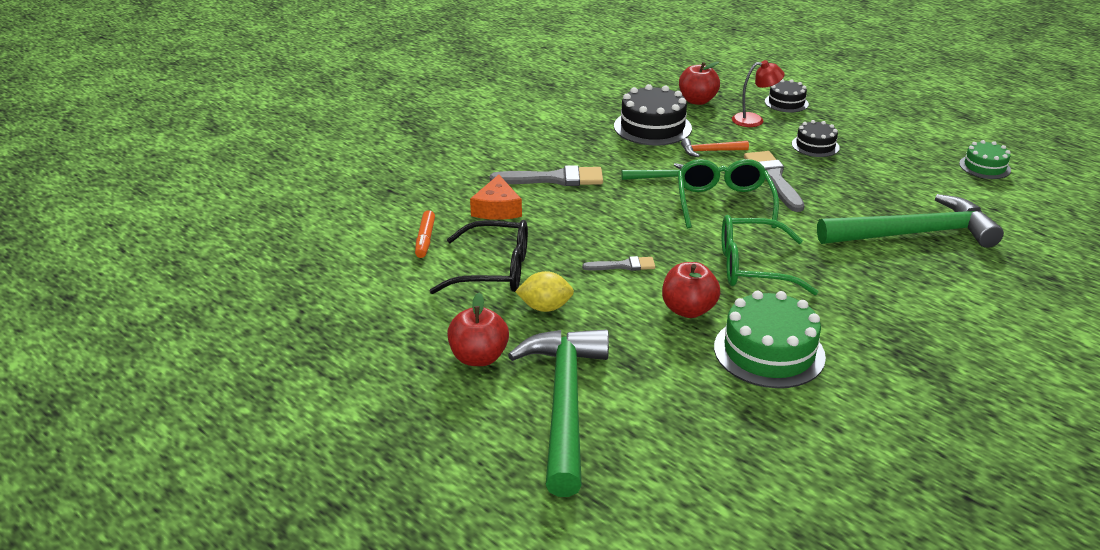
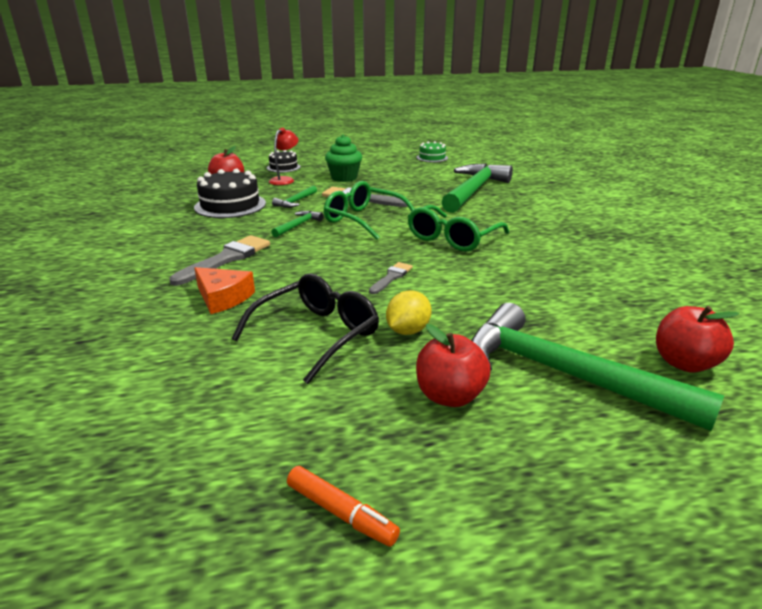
camera: 55 degrees left, 5 degrees down
orange marker [415,210,435,258] -> orange marker moved to [287,466,400,547]
red apple [662,262,720,318] -> red apple moved to [656,306,739,373]
orange hammer [681,138,749,157] -> green hammer [272,186,317,208]
green cake [714,291,826,388] -> none
black cake [792,120,840,157] -> green cupcake [325,135,362,182]

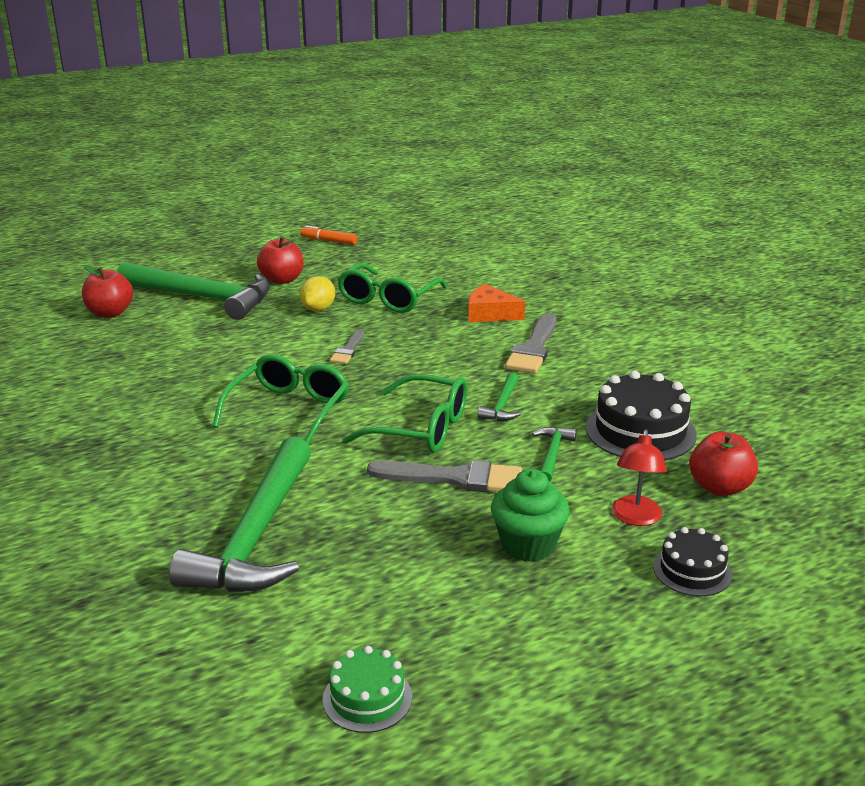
camera: 165 degrees right, 0 degrees up
black glasses [231,273,379,384] -> green glasses [337,263,447,313]

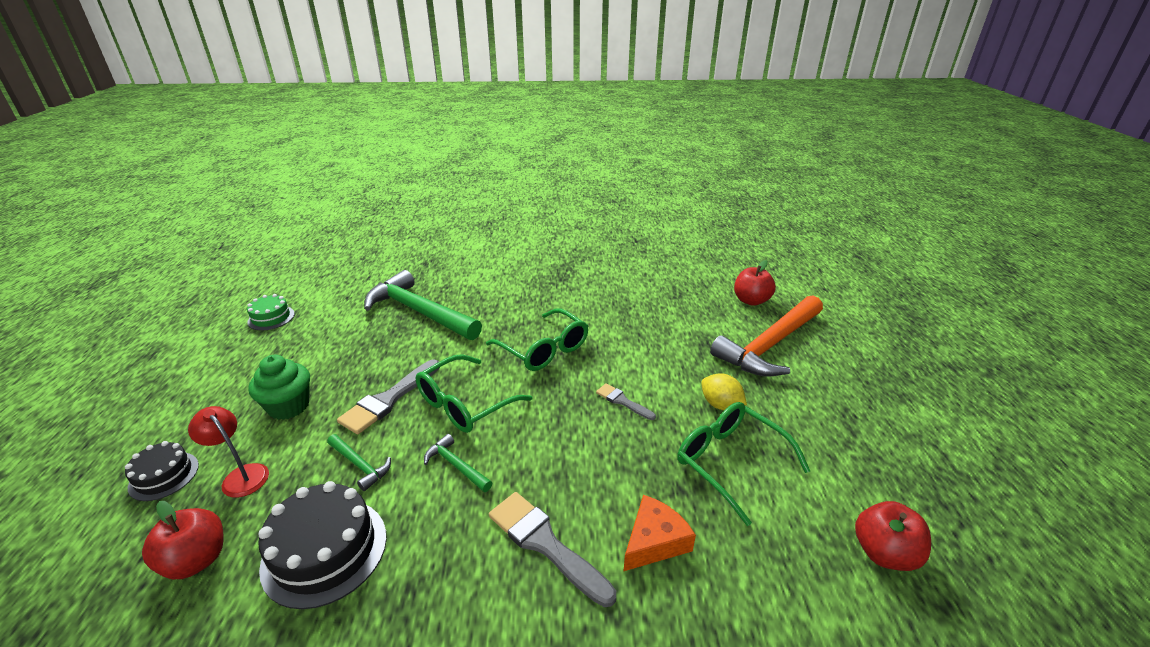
camera: 115 degrees right, 5 degrees up
green hammer [117,262,270,320] -> orange hammer [710,295,823,376]
red apple [257,236,304,284] -> red apple moved to [855,501,931,571]
orange marker [300,226,357,245] -> none

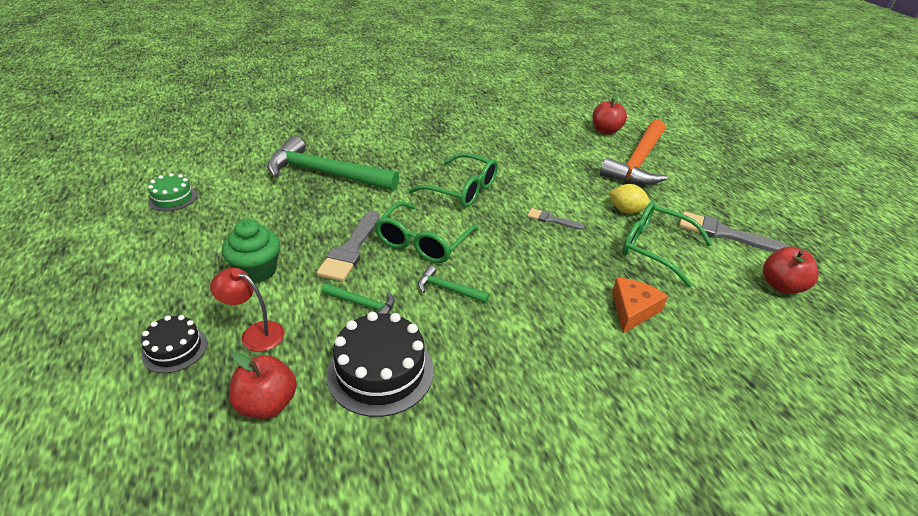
camera: 20 degrees left, 5 degrees up
grey brush [489,492,616,607] -> grey brush moved to [679,211,789,252]

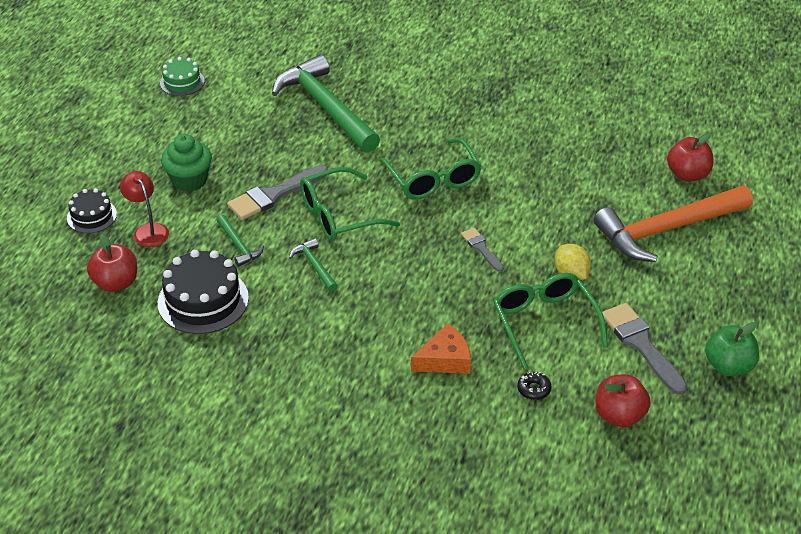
camera: 40 degrees right, 5 degrees up
none -> black donut [517,372,551,400]
none -> green apple [705,322,759,376]

